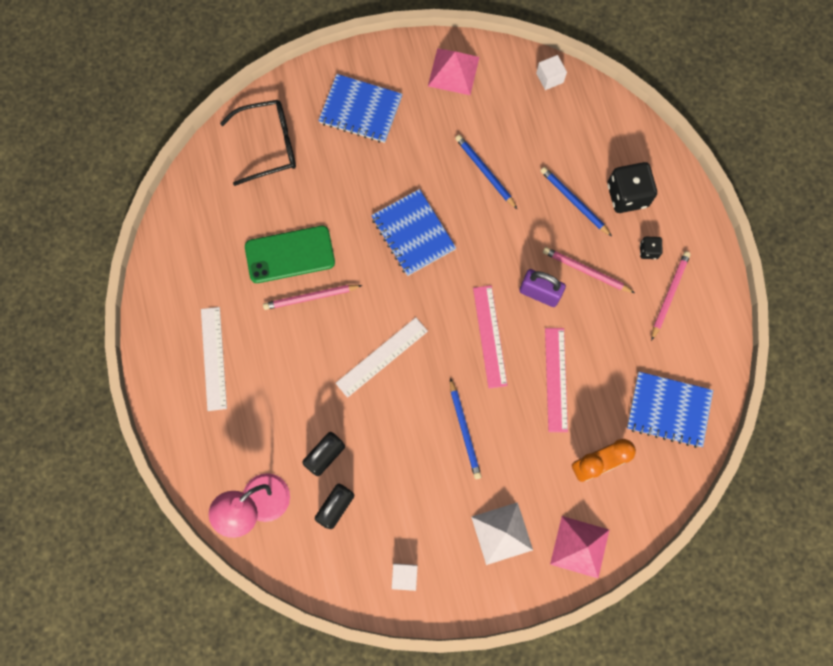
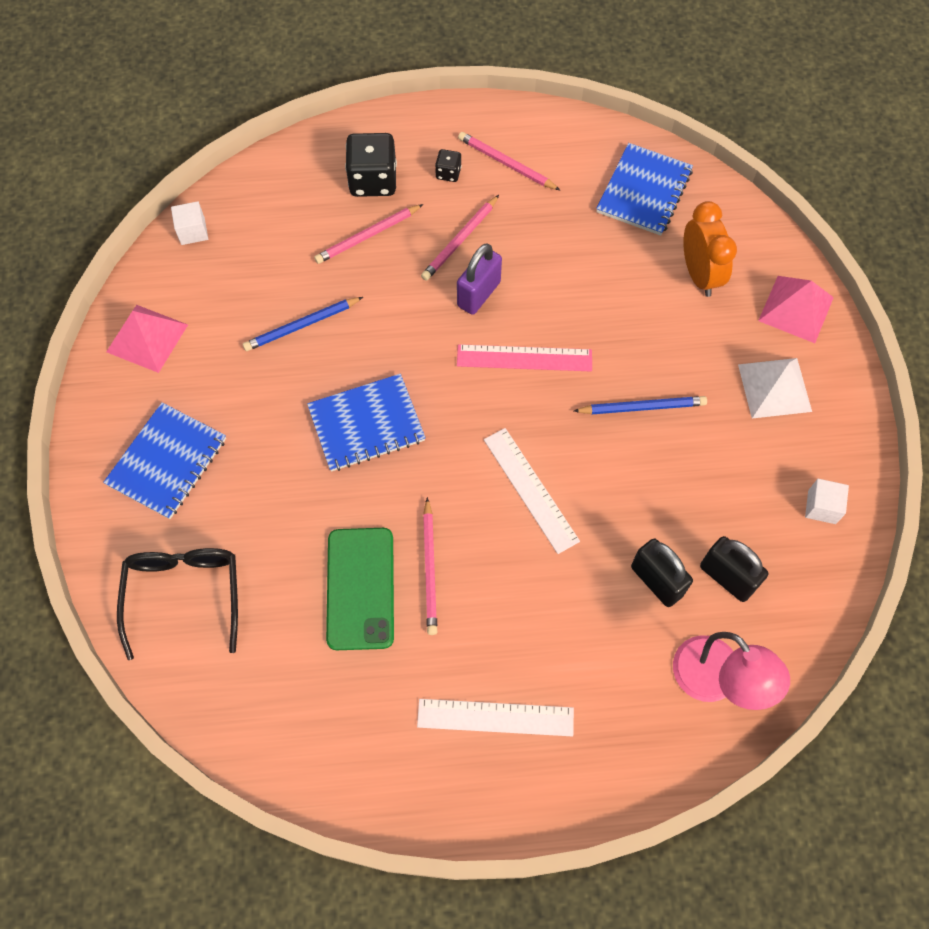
camera: 80 degrees left, 10 degrees down
blue pencil [540,167,612,237] -> pink pencil [314,204,423,264]
pink ruler [545,328,568,432] -> none

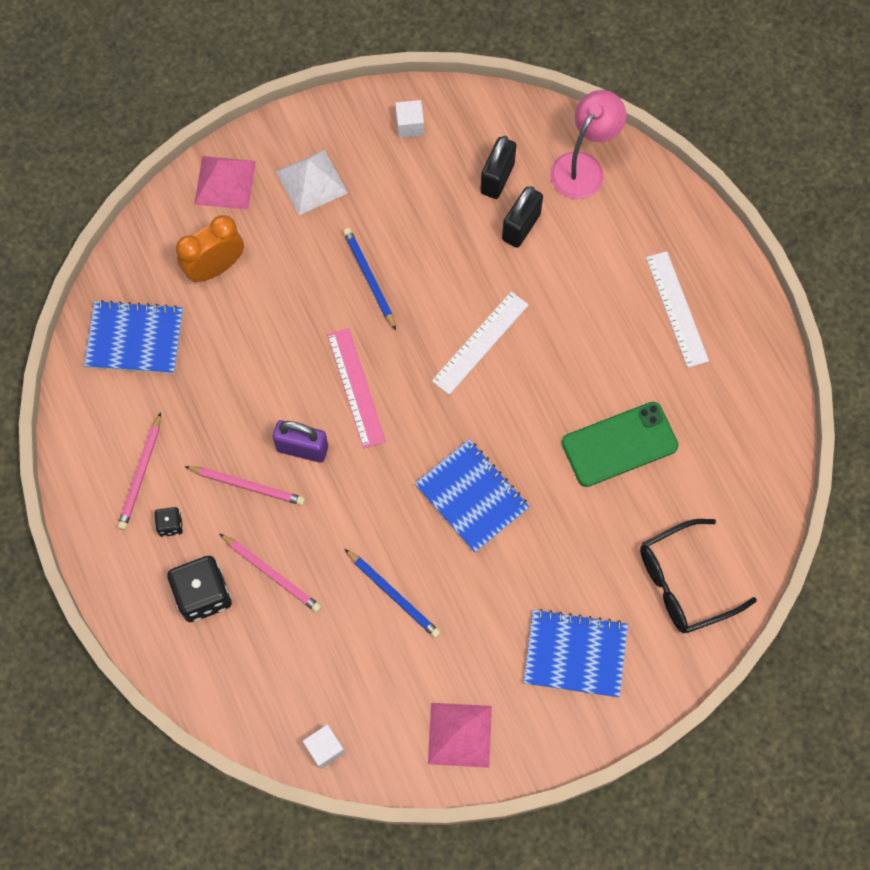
camera: 110 degrees left, 5 degrees up
pink pencil [423,497,437,635] -> none

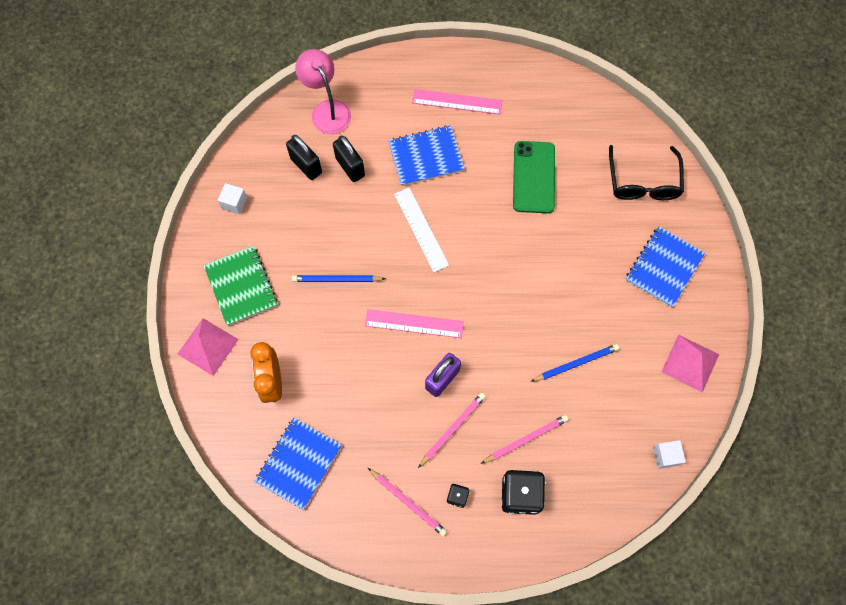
camera: 65 degrees left, 0 degrees up
white pyramid [276,150,348,215] -> green notebook [204,246,278,326]
blue notebook [414,440,530,553] -> blue notebook moved to [388,125,465,186]
white ruler [646,251,709,368] -> pink ruler [412,89,503,115]

